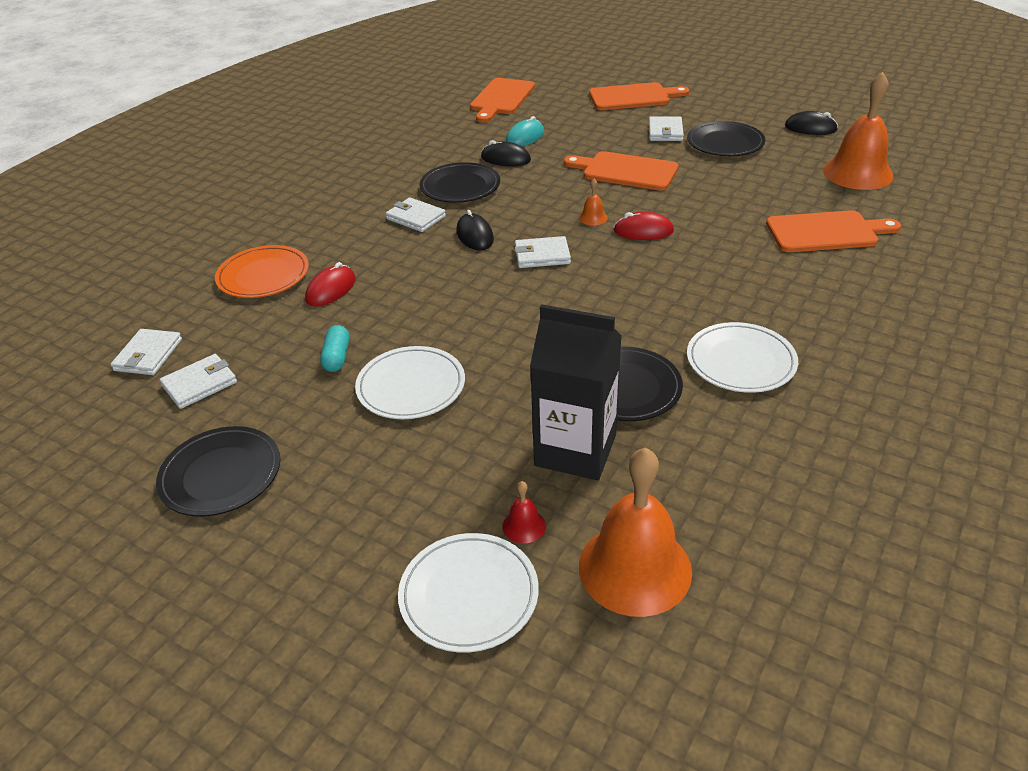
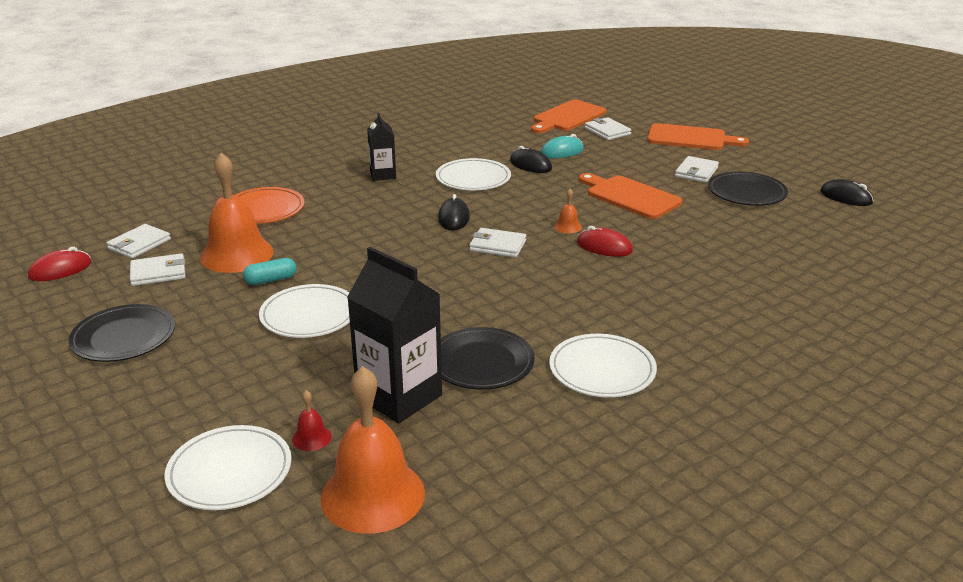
camera: 20 degrees right, 10 degrees down
red mouse [305,262,356,307] -> red mouse moved to [28,247,91,281]
turquoise capsule [320,325,349,372] -> turquoise capsule turned 45 degrees clockwise [243,258,296,285]
white wallet [386,197,446,232] -> white wallet moved to [585,117,631,140]
black plate [419,162,500,203] -> white plate [436,158,511,190]
orange cutting board [766,210,901,252] -> none
orange bell [823,72,894,190] -> orange bell moved to [200,153,273,273]
none -> black carton [367,113,396,181]

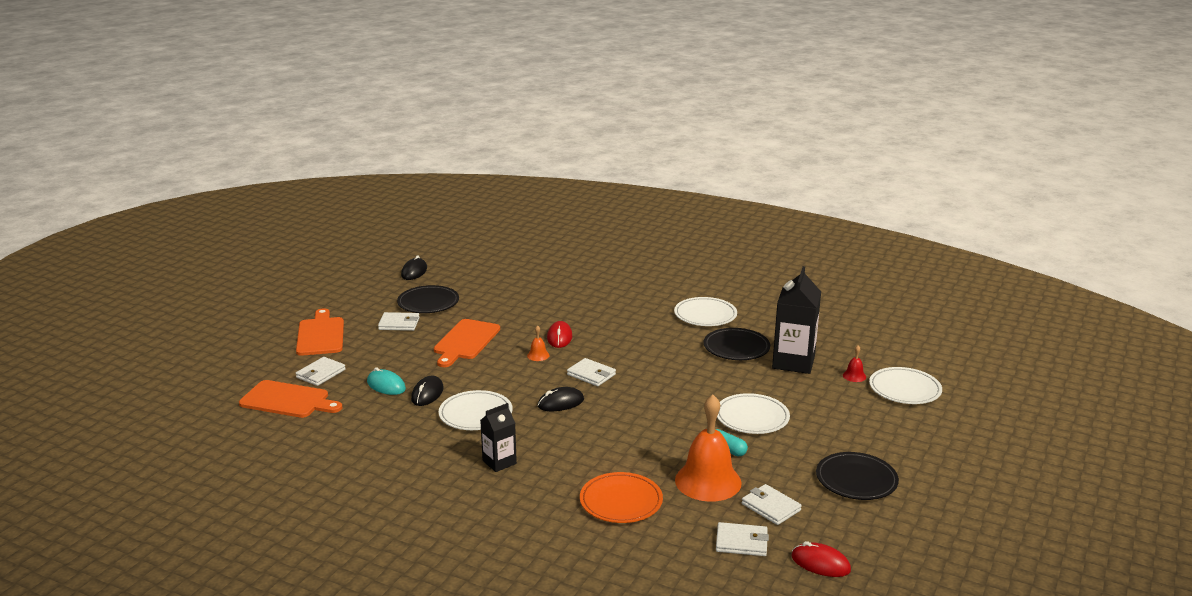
camera: 115 degrees left, 5 degrees down
orange bell [321,366,425,534] -> none
white wallet [469,228,526,258] -> white wallet turned 45 degrees counterclockwise [567,358,616,386]

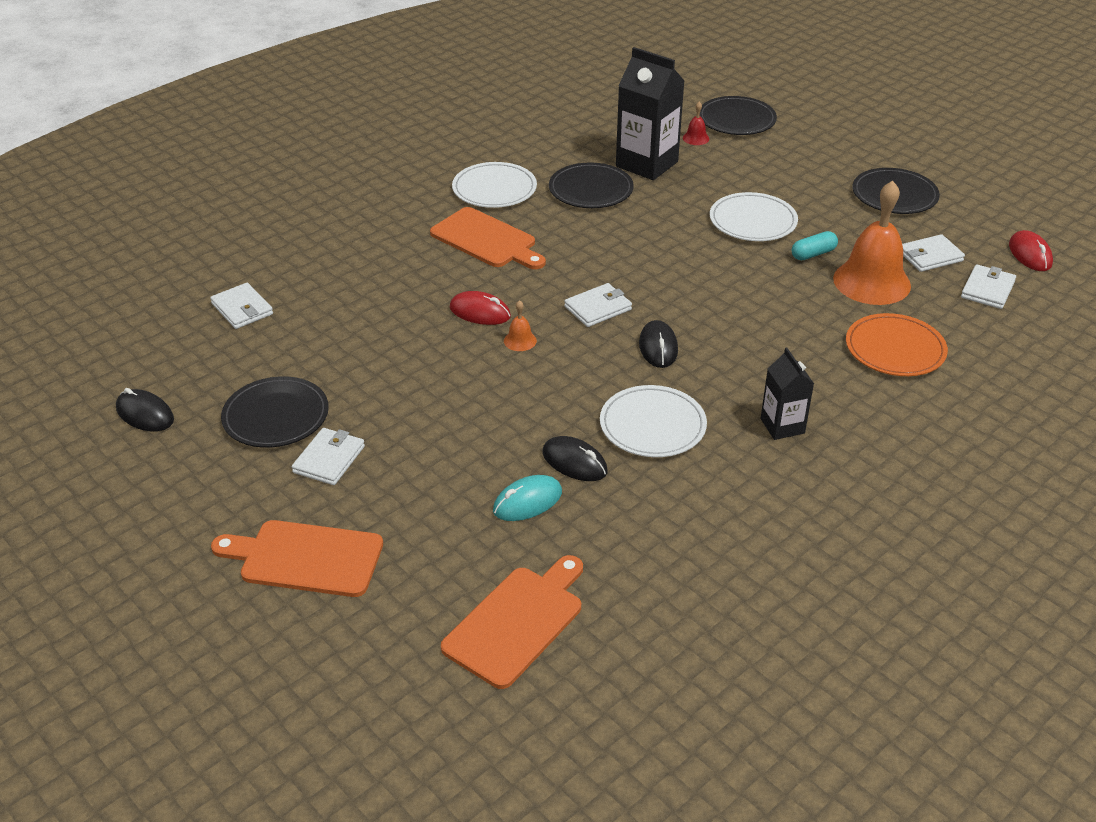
camera: 70 degrees left, 15 degrees up
white wallet [296,357,346,386] -> white wallet moved to [210,283,273,329]
orange cutting board [434,319,500,367] -> orange cutting board moved to [430,207,546,269]
red mouse [791,541,851,577] -> red mouse turned 60 degrees counterclockwise [1009,230,1053,271]
white plate [869,367,942,404] -> black plate [700,96,777,135]

